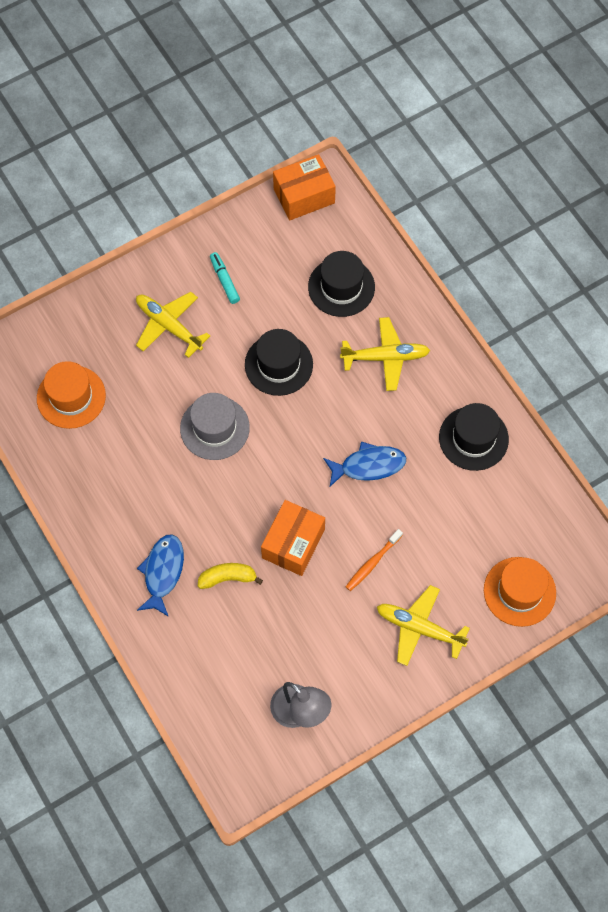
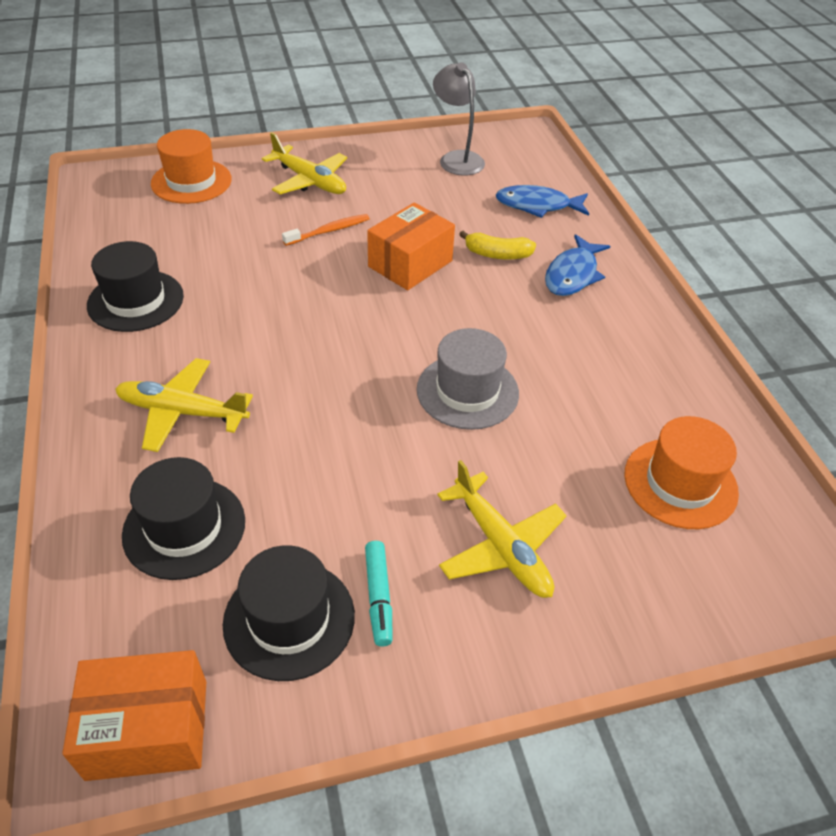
camera: 165 degrees left, 20 degrees down
black hat [245,329,313,396] -> black hat moved to [223,545,355,681]
blue fish [323,442,406,487] -> blue fish moved to [496,185,589,218]

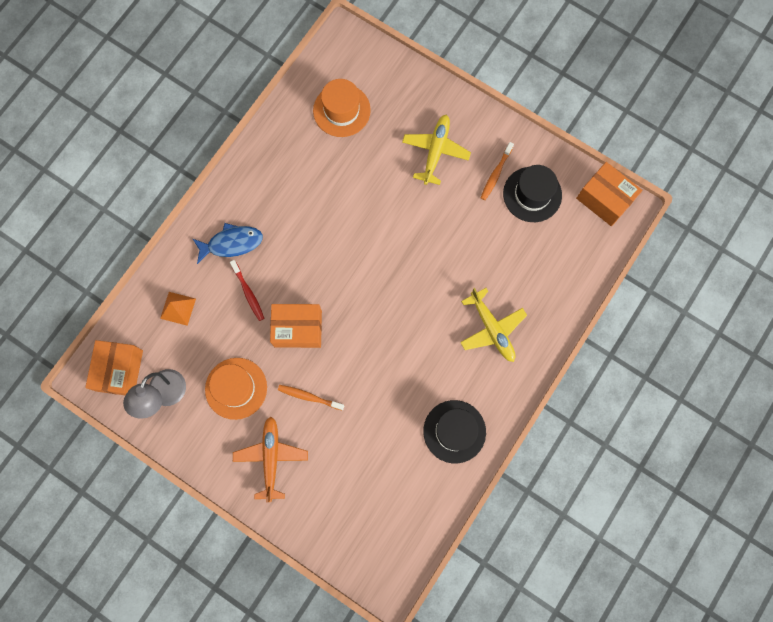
camera: 130 degrees left, 30 degrees up
black hat [122,457,245,580] -> none
orange hat [151,129,232,204] -> orange hat moved to [205,358,267,420]
yellow plane [262,132,347,194] -> orange plane [233,417,308,503]
turquoise marker [365,541,393,646] -> orange toothbrush [481,142,514,200]
grey hat [417,328,519,430] -> none
yellow banana [459,231,536,260] -> red toothbrush [230,260,264,321]
blue fish [496,185,589,218] -> orange pyramid [160,292,196,326]
none -> orange box [85,340,143,395]

